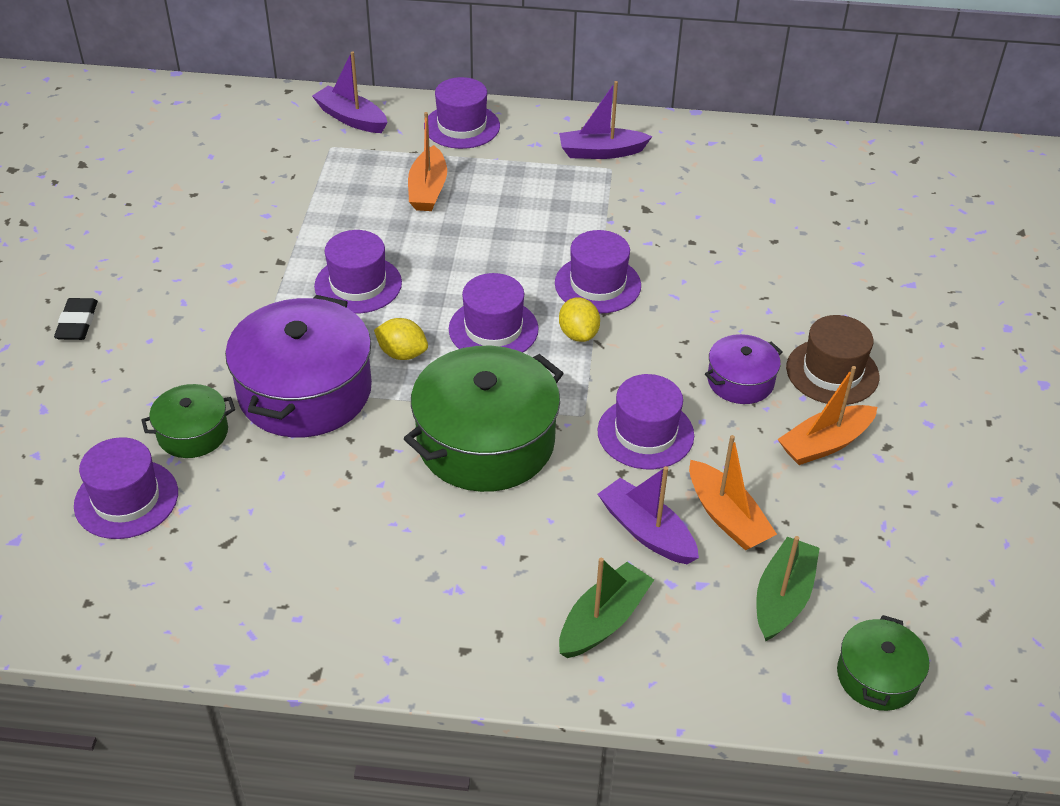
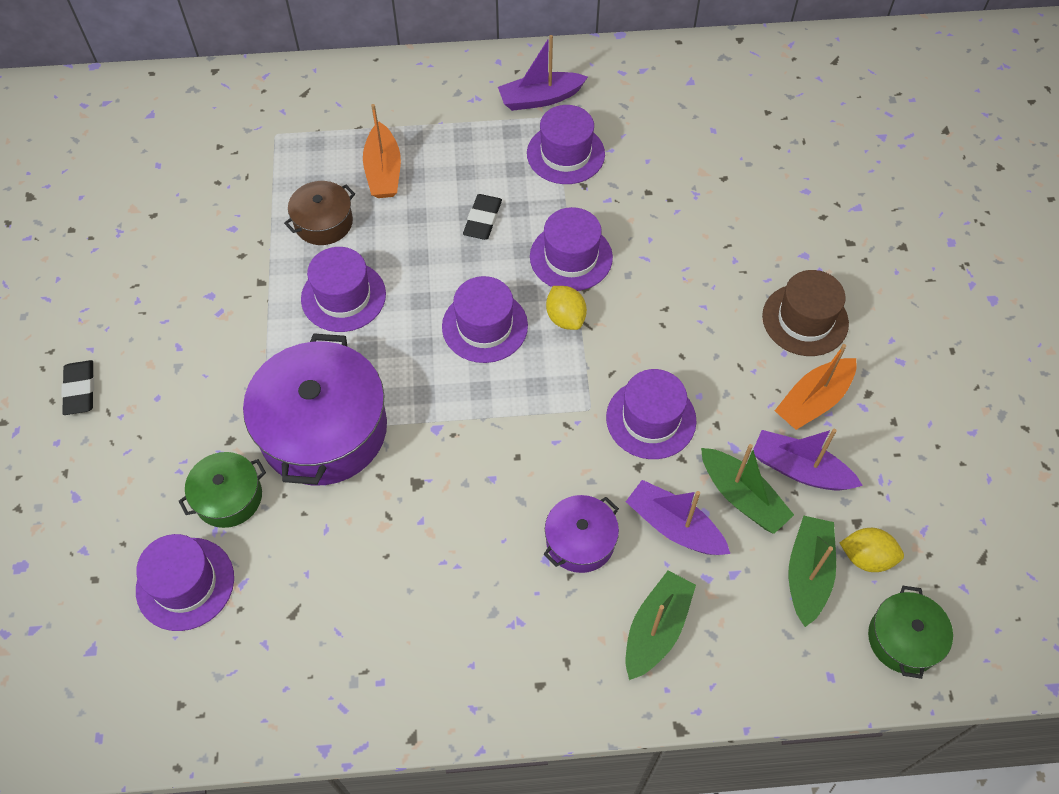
camera: 10 degrees left, 15 degrees up
purple boat [312,51,388,133] -> purple boat moved to [753,428,863,491]
yellow lemon [374,318,428,360] -> yellow lemon moved to [840,528,904,572]
green pot [404,346,564,492] -> none
purple hat [424,77,500,149] -> purple hat moved to [527,105,605,184]
orange boat [689,435,777,551] -> green boat [701,444,794,534]
purple pot [705,334,782,404] -> purple pot moved to [544,495,619,573]
none -> brown pot [284,181,355,245]
none -> black eraser [463,194,502,240]

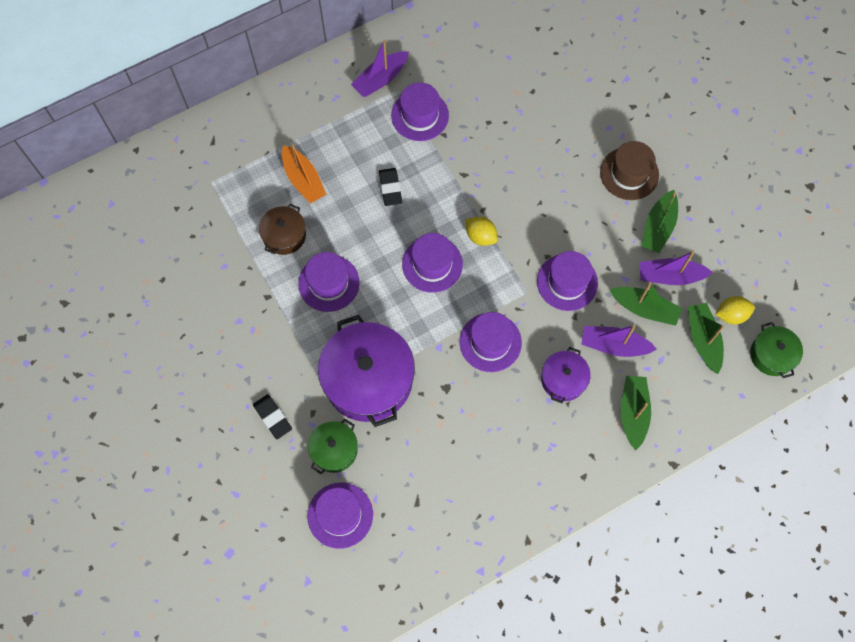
camera: 25 degrees left, 10 degrees up
black eraser [61,360,94,415] -> black eraser moved to [253,394,292,439]
purple hat [530,207,613,291] -> purple hat moved to [460,312,522,372]
orange boat [775,344,857,430] -> green boat [641,190,678,253]

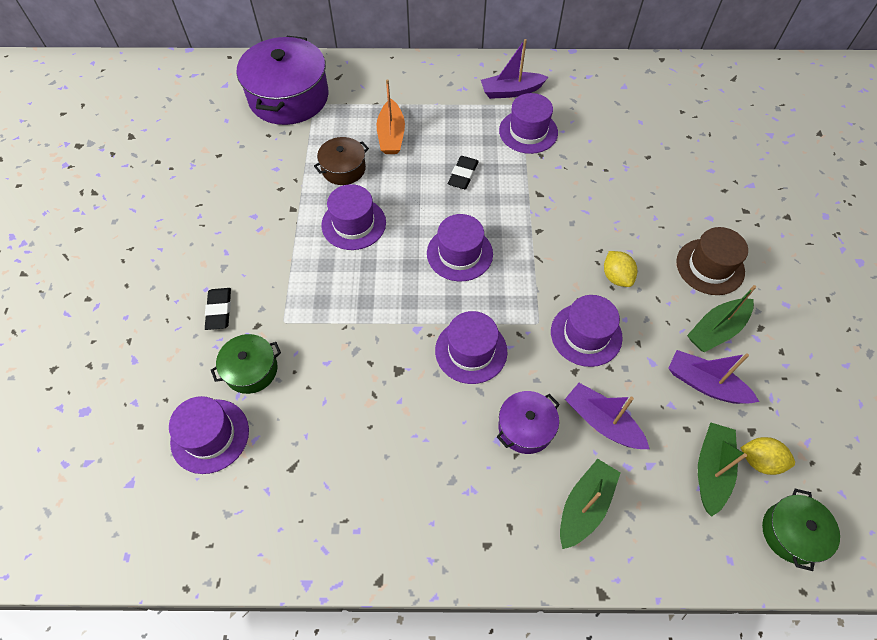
camera: 30 degrees right, 10 degrees down
purple pot [318,315,415,427] -> purple pot moved to [237,36,329,125]
yellow lemon [465,217,498,246] -> yellow lemon moved to [604,251,637,287]
green boat [610,282,682,326] -> none

